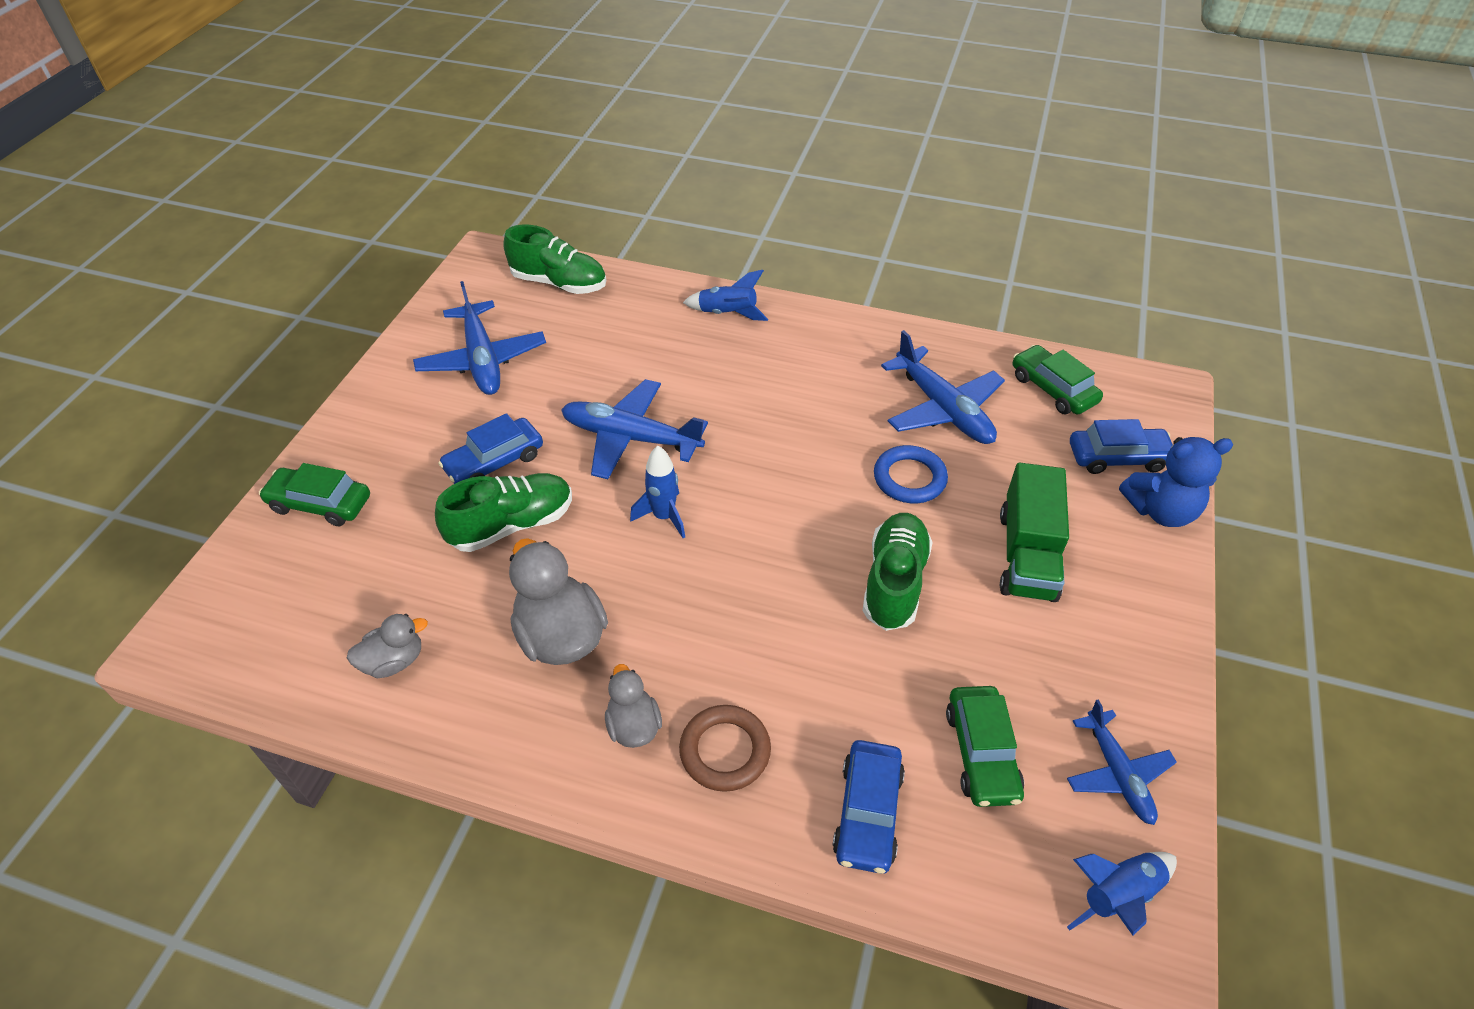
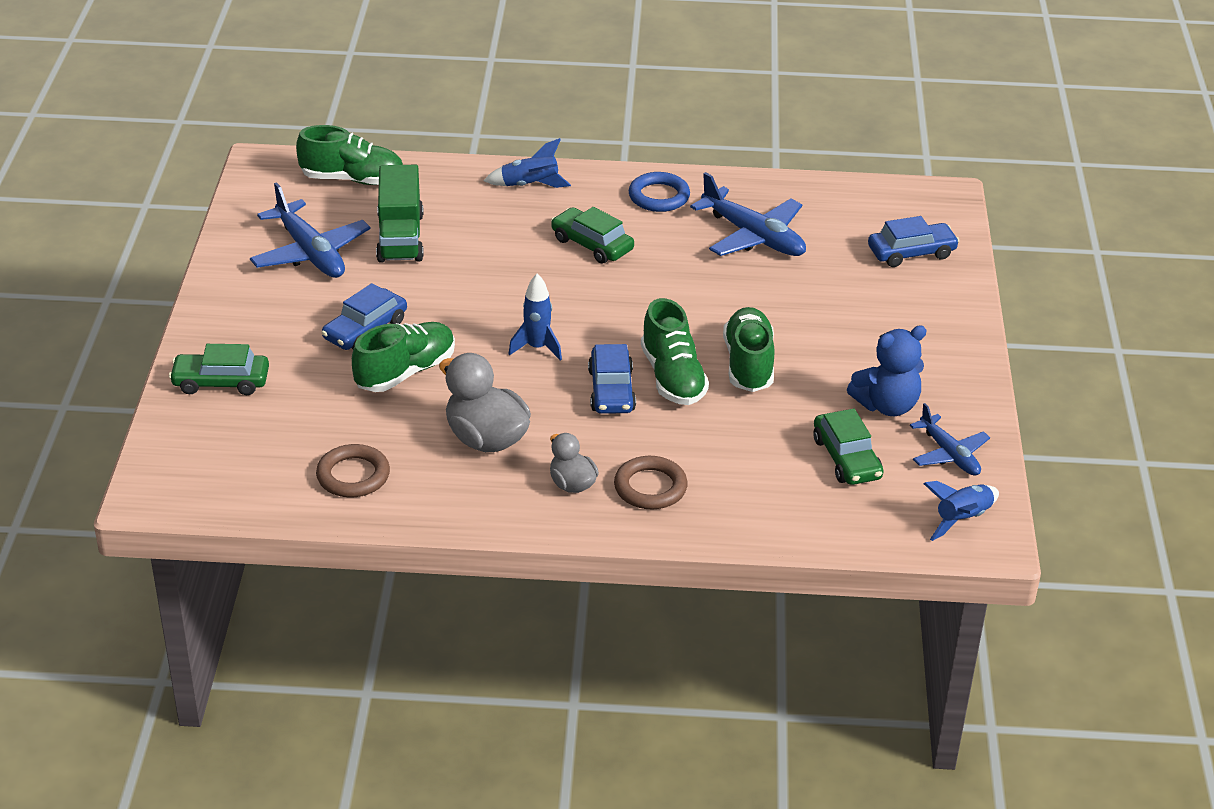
camera: 15 degrees left, 10 degrees down
grey duck [347,614,428,678] -> brown ring [316,444,390,497]
blue plane [561,379,708,479] -> none
blue car [832,740,905,874] -> blue car moved to [588,344,636,414]
blue ring [874,445,948,503] -> blue ring moved to [629,172,690,212]
green truck [1000,463,1069,602] -> green truck moved to [376,165,424,263]
green car [1013,345,1103,415] -> green car moved to [551,207,634,264]
blue teddy bear [1119,437,1233,527] -> blue teddy bear moved to [847,325,927,416]
none -> green shoe [641,298,709,405]

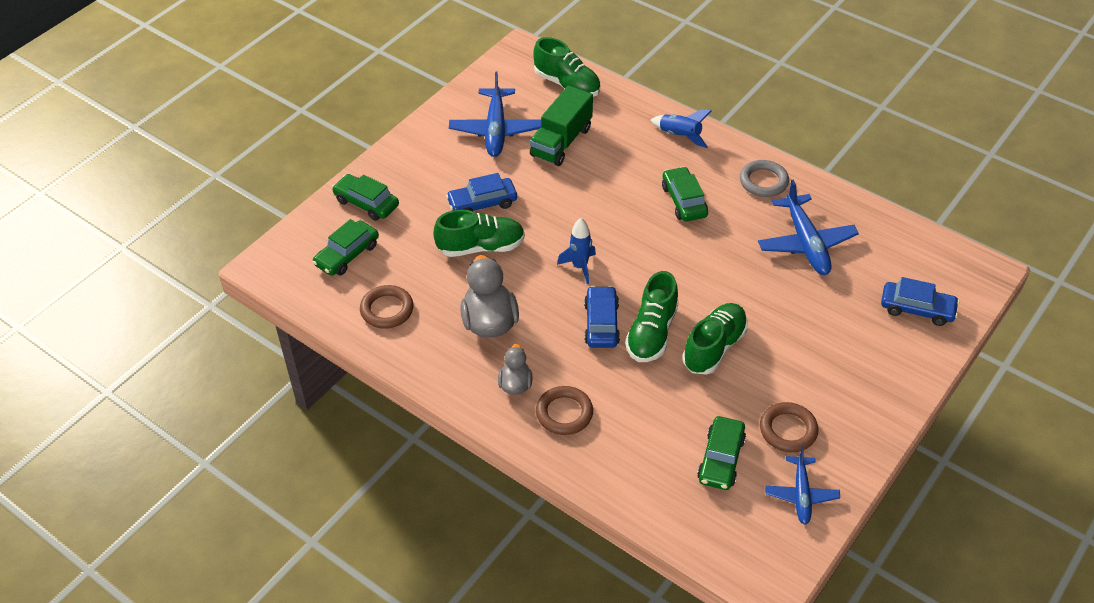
camera: 35 degrees right, 10 degrees up
blue car [588,344,636,414] -> blue car turned 150 degrees clockwise [584,286,620,348]
blue ring [629,172,690,212] -> grey ring [740,160,789,197]
blue teddy bear [847,325,927,416] -> brown ring [760,402,818,452]
blue rocket [924,481,999,541] -> none
none -> green car [312,219,379,276]

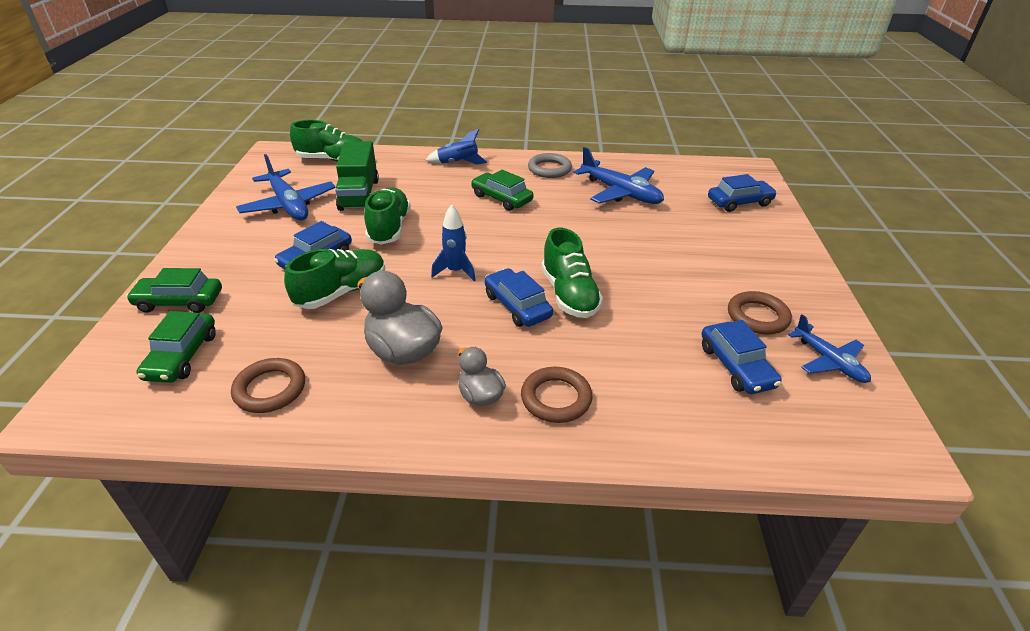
camera: 35 degrees left, 10 degrees down
green shoe [682,303,748,375] -> green shoe moved to [364,187,411,245]
green car [697,416,746,490] -> blue car [702,320,782,394]

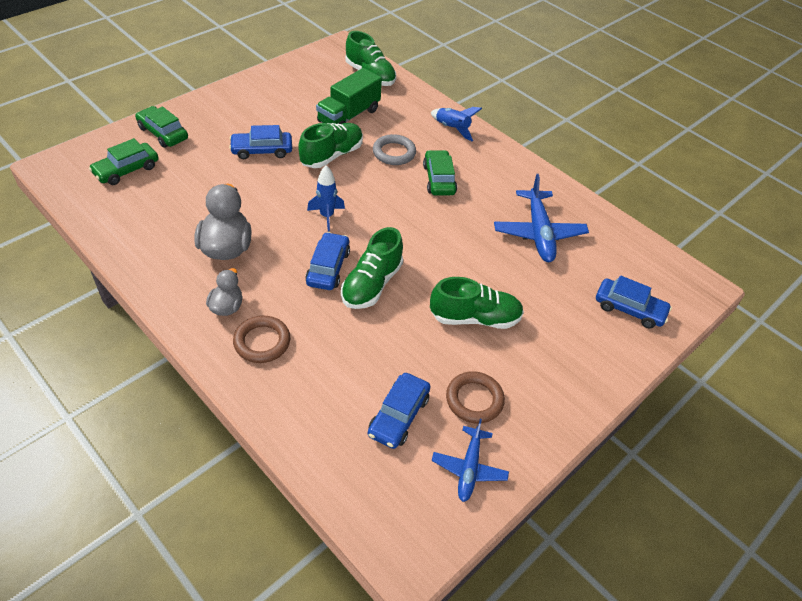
camera: 40 degrees right, 10 degrees up
brown ring [231,358,305,413] -> none
blue plane [236,154,336,220] -> none
green shoe [284,249,385,309] -> green shoe moved to [430,277,524,329]
grey ring [528,153,572,178] -> grey ring moved to [373,134,416,165]

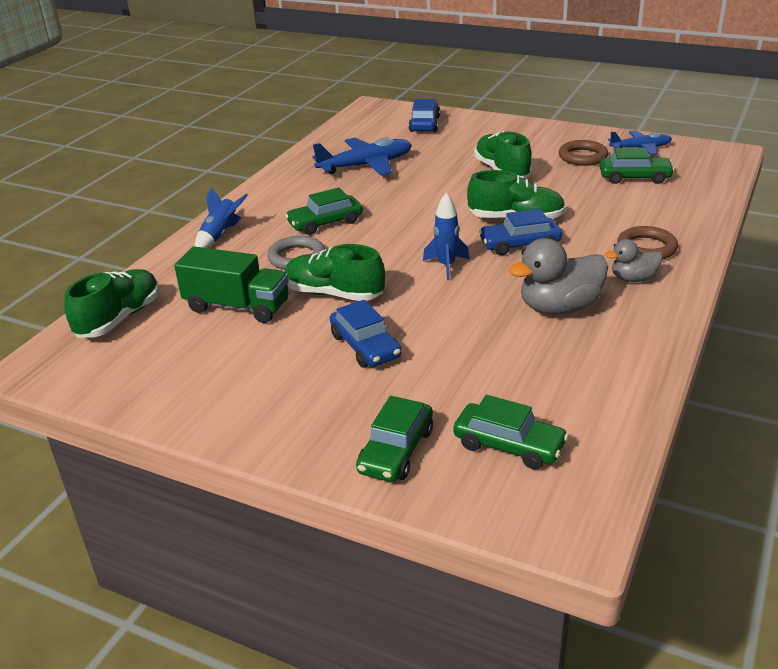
camera: 105 degrees left, 15 degrees down
blue car [368,373,431,449] -> green car [599,148,675,184]

